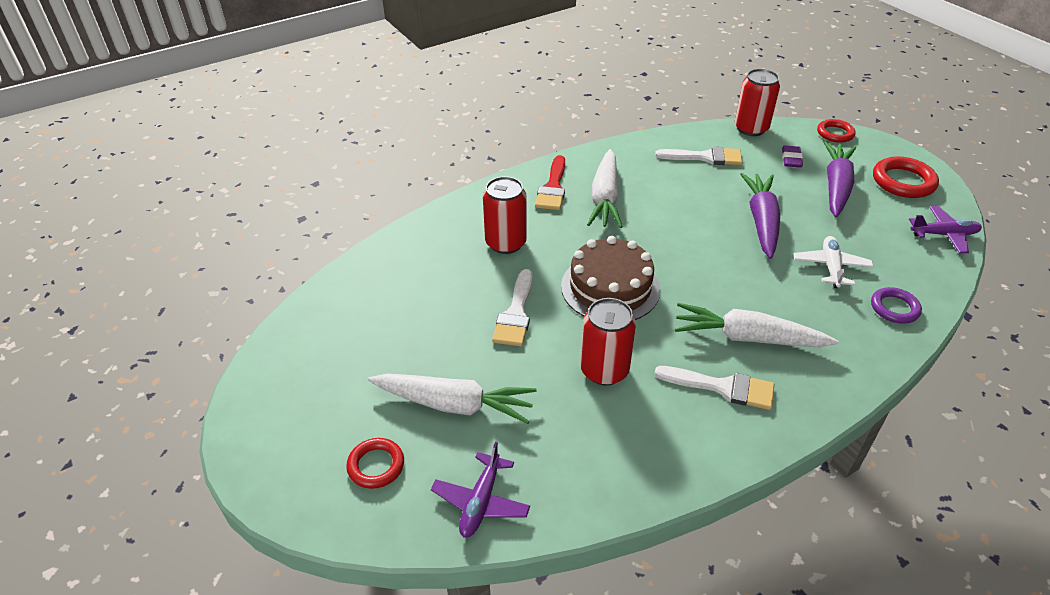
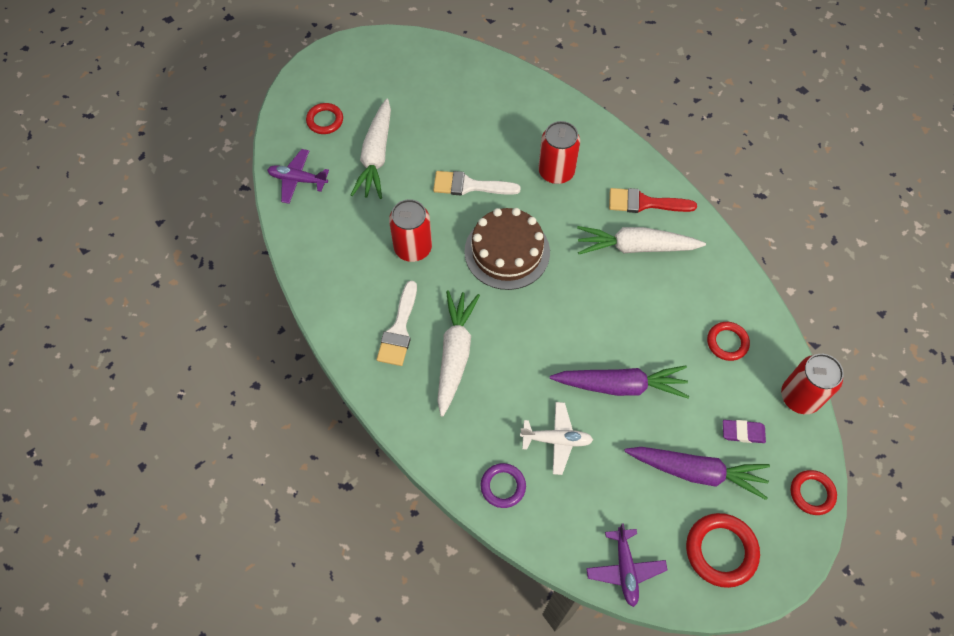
camera: 85 degrees right, 20 degrees up
white brush [655,146,743,165] -> red ring [707,322,750,361]

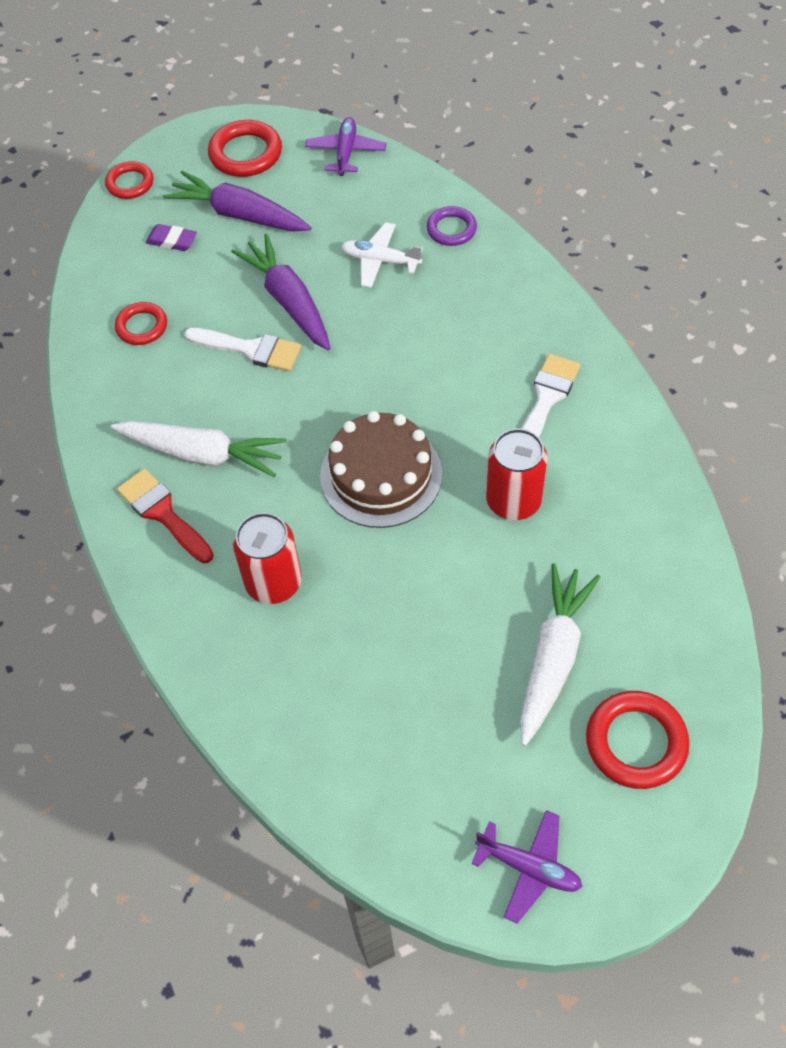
camera: 165 degrees left, 5 degrees down
purple plane [267,149,329,204] -> purple plane moved to [472,810,582,923]
red ring [306,103,343,134] -> red ring [586,691,690,789], size x1.55
white brush [433,171,521,196] -> white brush moved to [184,328,301,371]
white carrot [437,291,480,417] -> none
purple carrot [550,365,689,398] -> purple carrot turned 45 degrees clockwise [231,234,330,350]
red brush [609,188,697,213] -> red brush turned 150 degrees counterclockwise [117,469,214,563]
red can [781,354,844,414] -> none

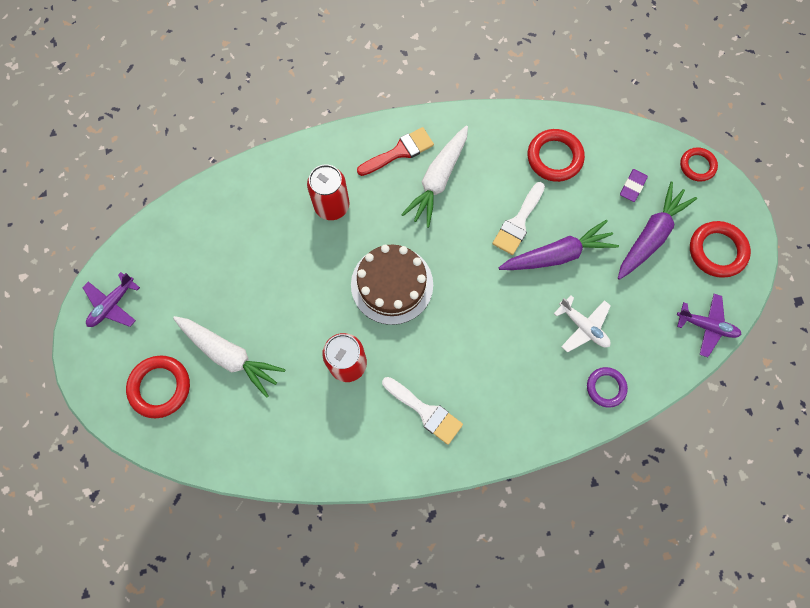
camera: 100 degrees right, 15 degrees up
red ring [115,302,167,345] -> red ring [528,129,585,182], size x1.55
white plane [341,222,423,288] -> white plane turned 105 degrees clockwise [554,295,611,353]

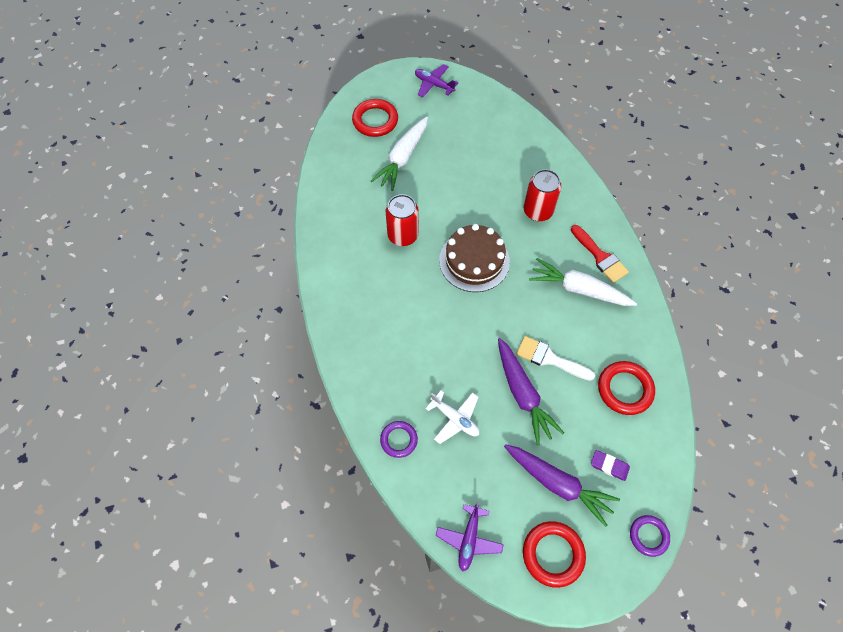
camera: 85 degrees right, 10 degrees down
white brush [382,377,463,445] -> none
white plane [554,295,611,353] -> white plane turned 90 degrees counterclockwise [425,390,479,444]
red ring [680,147,718,182] -> purple ring [630,515,670,557]

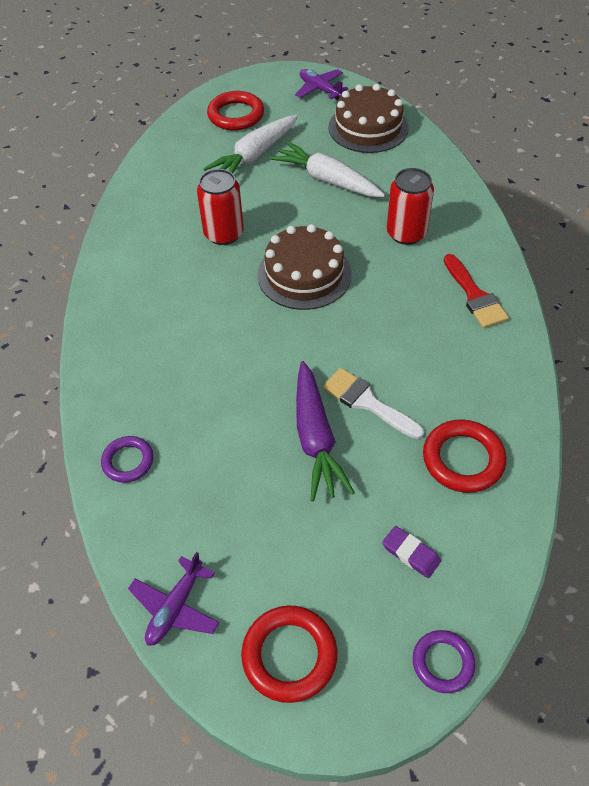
camera: 15 degrees right, 10 degrees down
white plane [425,390,479,444] -> none
purple carrot [504,444,620,527] -> none
white carrot [529,258,637,306] -> white carrot moved to [270,141,385,197]
none -> brown cake [328,84,409,153]

